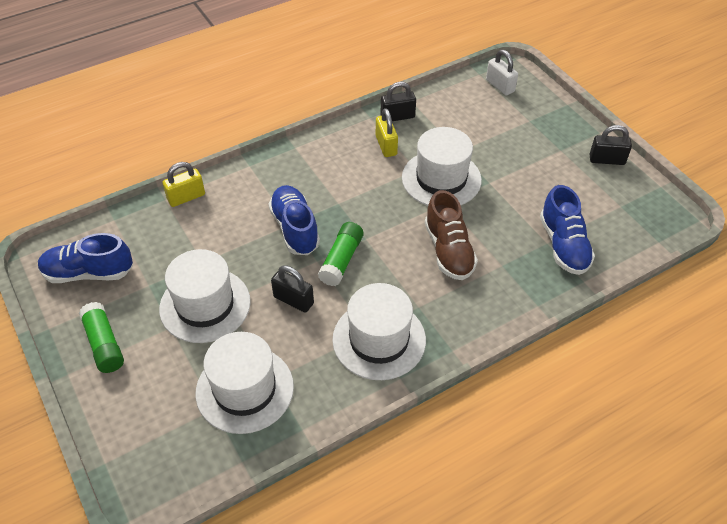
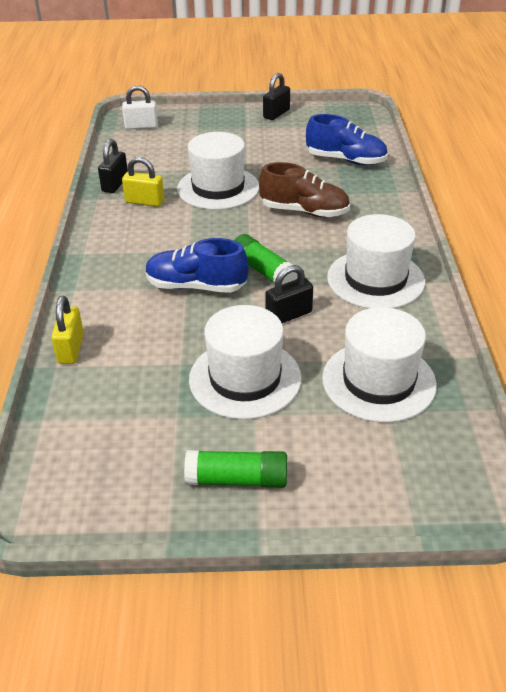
camera: 60 degrees left, 10 degrees down
blue shoe [38,233,133,283] -> none

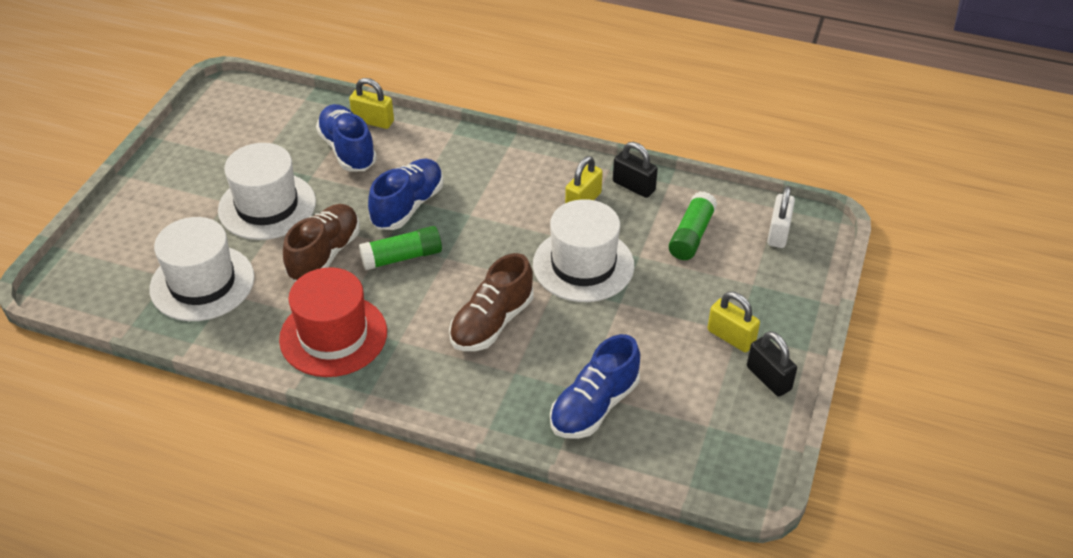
camera: 110 degrees right, 5 degrees up
green glue stick [184,450,287,488] -> green glue stick moved to [669,191,717,260]
black padlock [265,265,313,323] -> brown shoe [283,204,360,282]
white hat [327,214,425,309] -> red hat [279,267,387,377]
none -> blue shoe [316,104,377,172]
none -> yellow padlock [708,292,760,352]

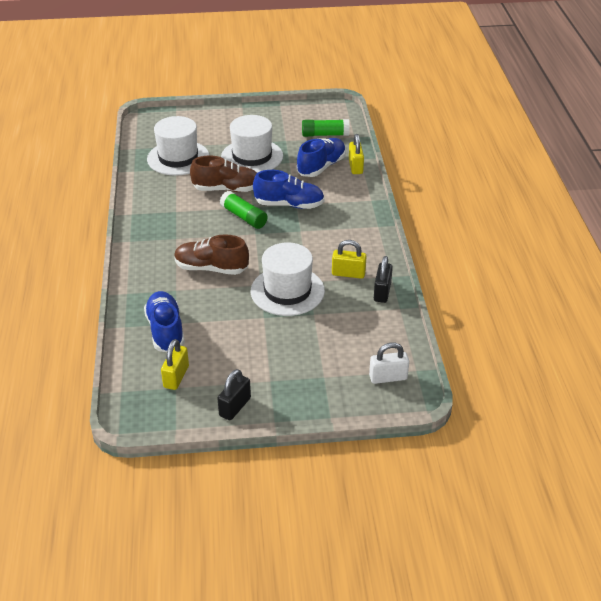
camera: 65 degrees right, 5 degrees down
red hat [279,267,387,377] -> none
blue shoe [550,334,640,439] -> blue shoe turned 60 degrees clockwise [144,291,185,352]
green glue stick [669,191,717,260] -> green glue stick moved to [302,119,350,137]
yellow padlock [708,292,760,352] -> yellow padlock moved to [161,339,189,390]

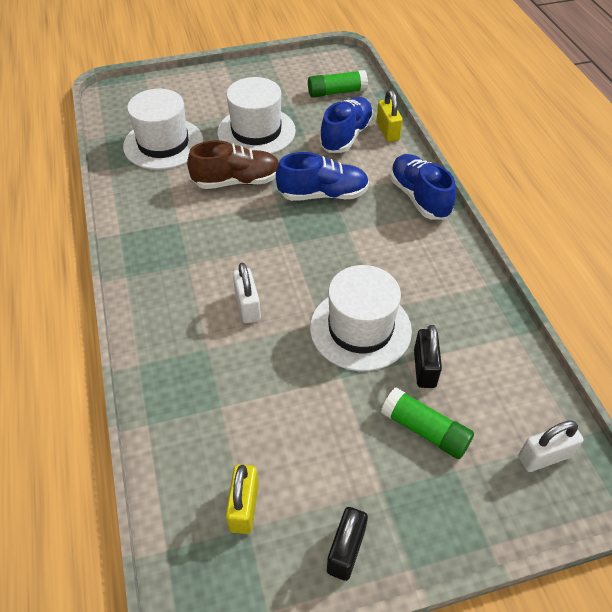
camera: 10 degrees left, 10 degrees up
blue shoe [144,291,185,352] -> blue shoe moved to [390,154,456,220]
brown shoe [174,234,249,275] -> white padlock [233,263,261,323]
green glue stick [220,191,268,229] -> green glue stick moved to [381,387,474,459]
yellow padlock [332,240,367,279] -> none
black padlock [374,256,393,303] -> black padlock moved to [414,325,442,388]

